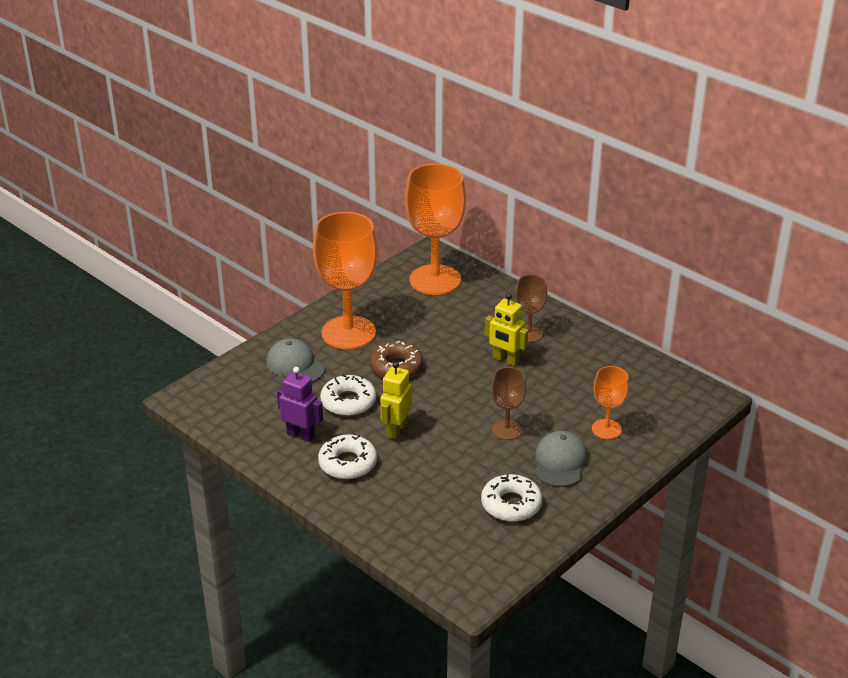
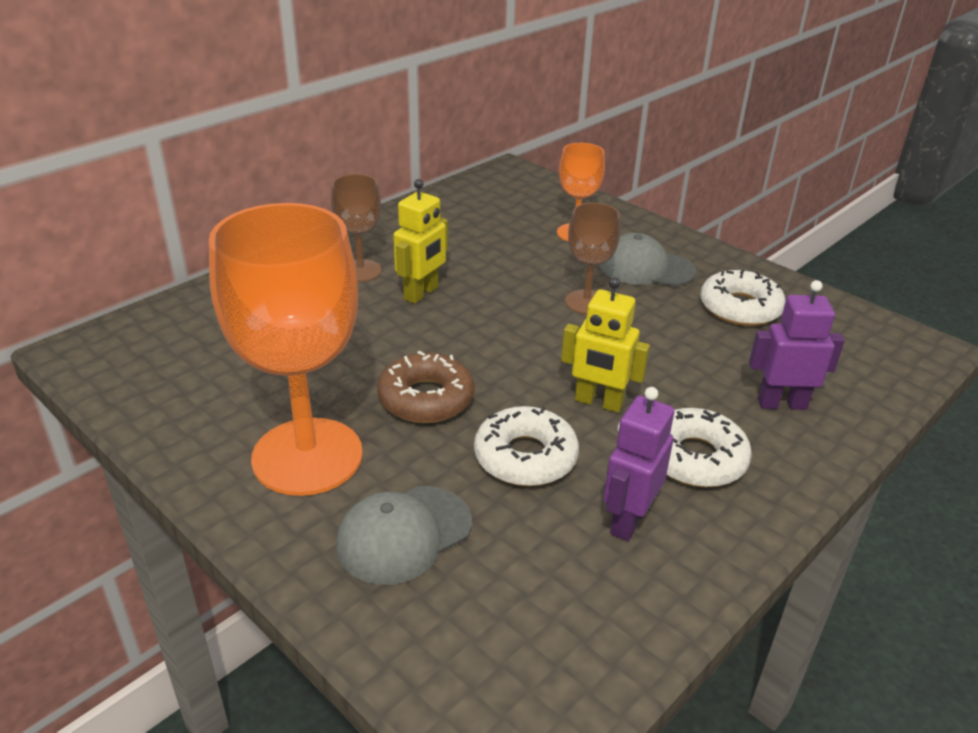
camera: 90 degrees left, 0 degrees up
orange goblet [405,164,466,295] -> none
none -> purple robot [749,280,845,410]

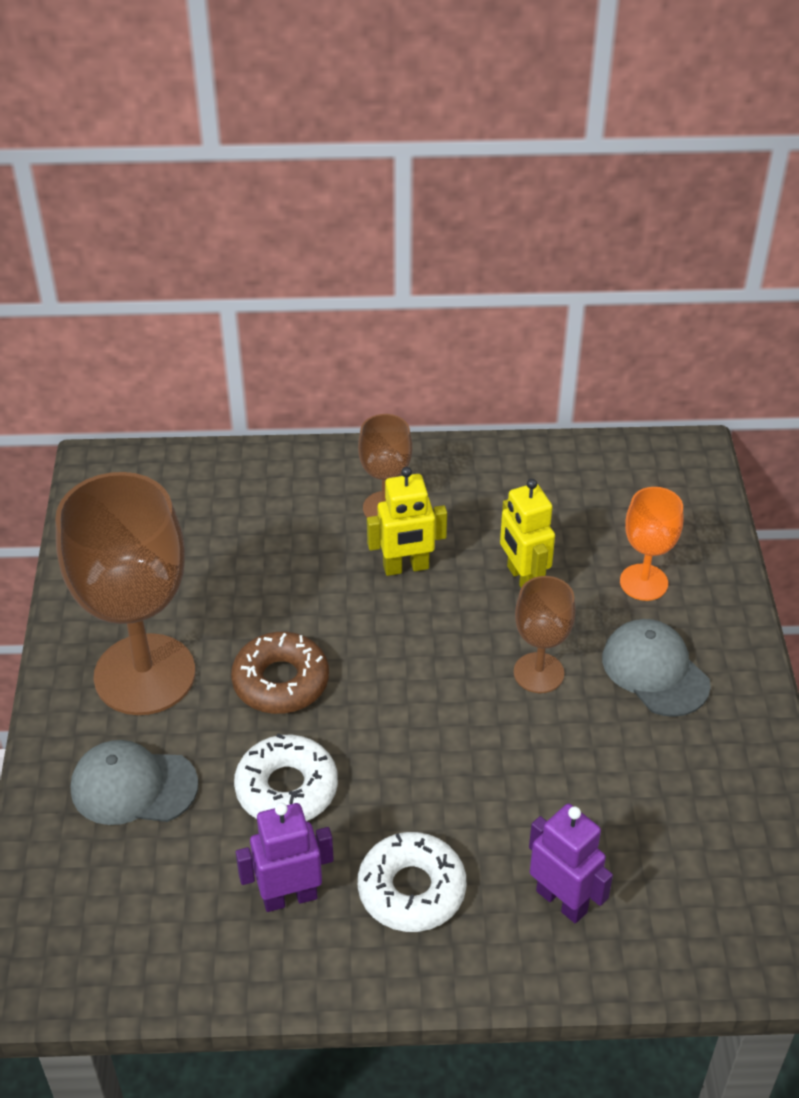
camera: 45 degrees right, 10 degrees up
orange goblet [209,203,363,496] -> brown goblet [55,472,195,715]
yellow robot [561,277,650,413] -> yellow robot moved to [500,479,555,588]
white donut [700,269,786,326] -> none

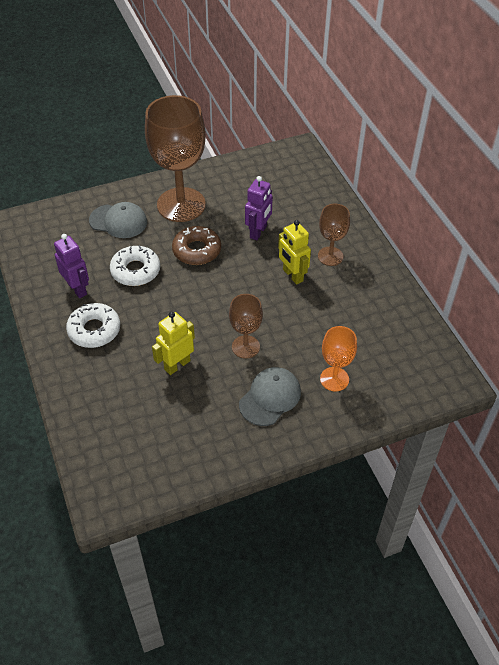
camera: 70 degrees right, 5 degrees up
grey cap [71,740,198,825] -> grey cap turned 120 degrees clockwise [89,202,147,238]
yellow robot [500,479,555,588] -> yellow robot moved to [152,312,195,375]
purple robot [529,804,613,923] -> purple robot moved to [245,176,273,240]

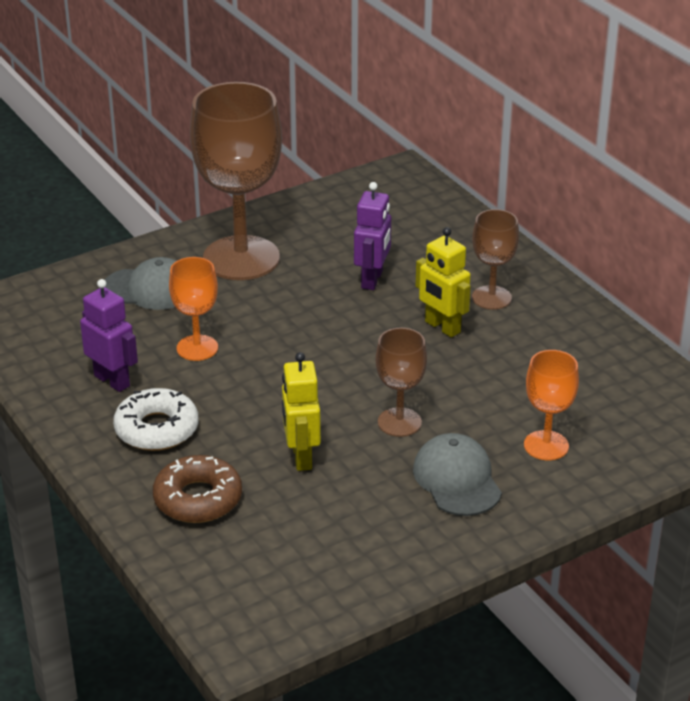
camera: 10 degrees left, 15 degrees down
white donut [110,245,160,286] -> orange goblet [169,257,218,361]
yellow robot [152,312,195,375] -> yellow robot turned 45 degrees counterclockwise [282,352,321,471]
brown donut [172,226,221,265] -> brown donut moved to [153,455,242,523]
grey cap [239,367,301,426] -> grey cap turned 45 degrees counterclockwise [413,433,502,516]

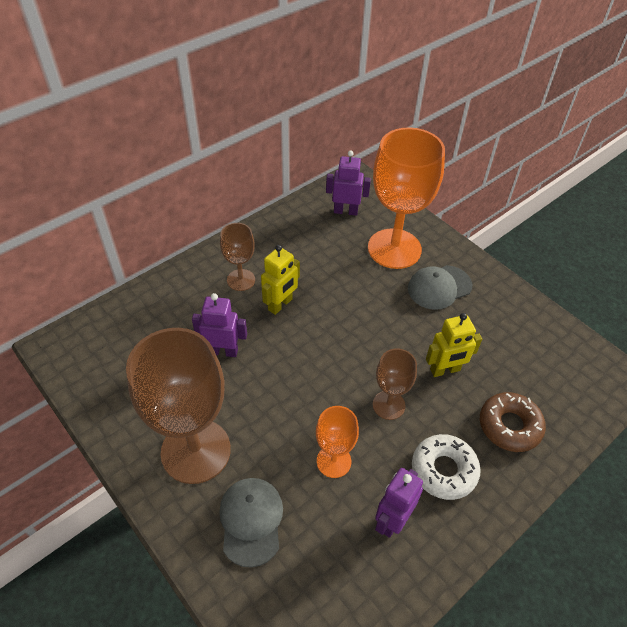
camera: 100 degrees left, 15 degrees up
brown goblet [375,328,427,437] -> brown goblet moved to [373,348,417,420]
orange goblet [524,350,579,460] -> orange goblet [368,127,445,269], size x1.99
none -> purple robot [326,151,371,216]

